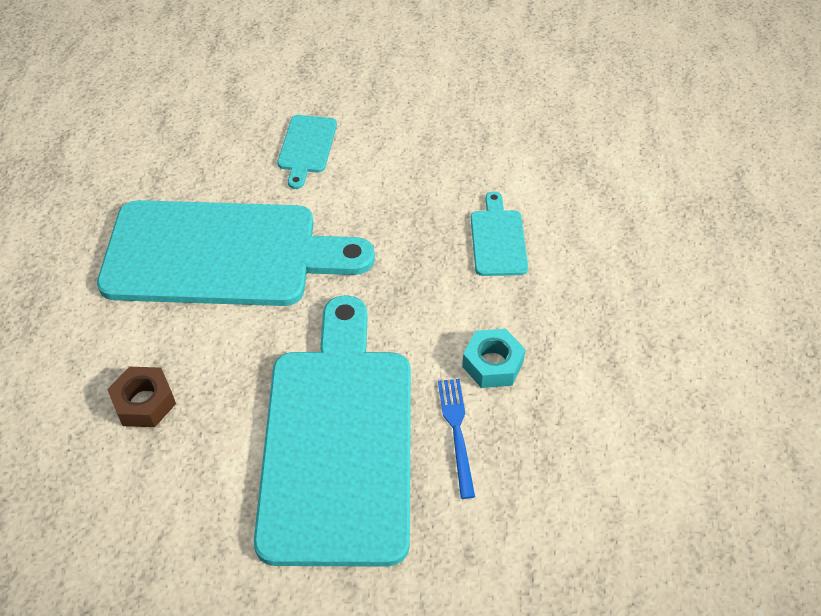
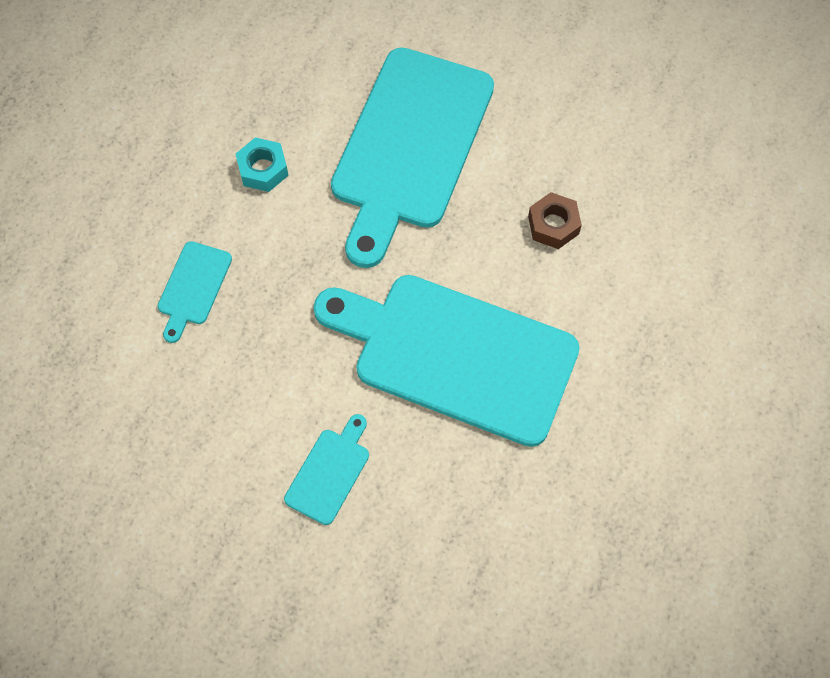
camera: 160 degrees left, 15 degrees up
blue fork [438,379,475,499] -> none

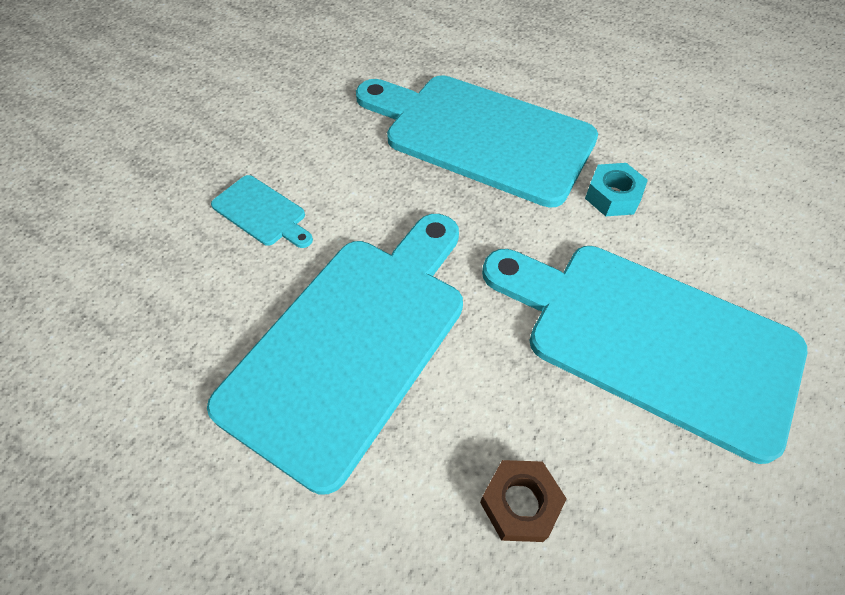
camera: 100 degrees right, 10 degrees down
turquoise cutting board [158,241,232,343] -> turquoise cutting board [356,75,598,208], size x2.39

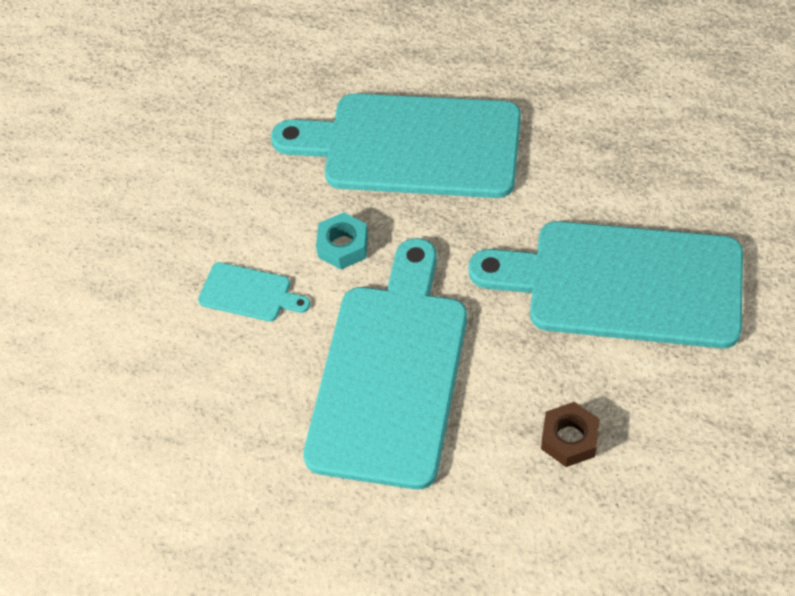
camera: 15 degrees left, 0 degrees up
turquoise nut [585,163,648,216] -> turquoise nut moved to [316,212,368,269]

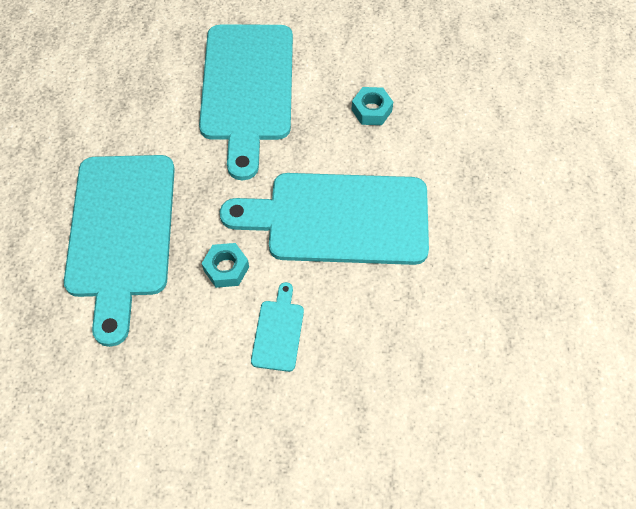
camera: 105 degrees left, 5 degrees up
brown nut [541,402,600,467] -> turquoise nut [352,87,393,125]

